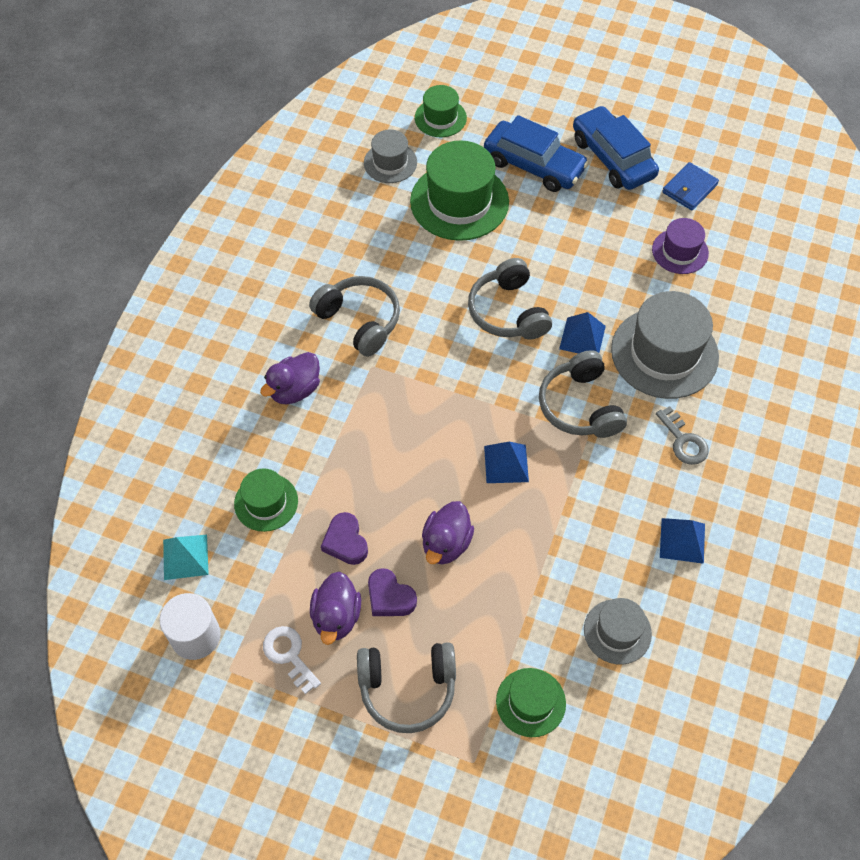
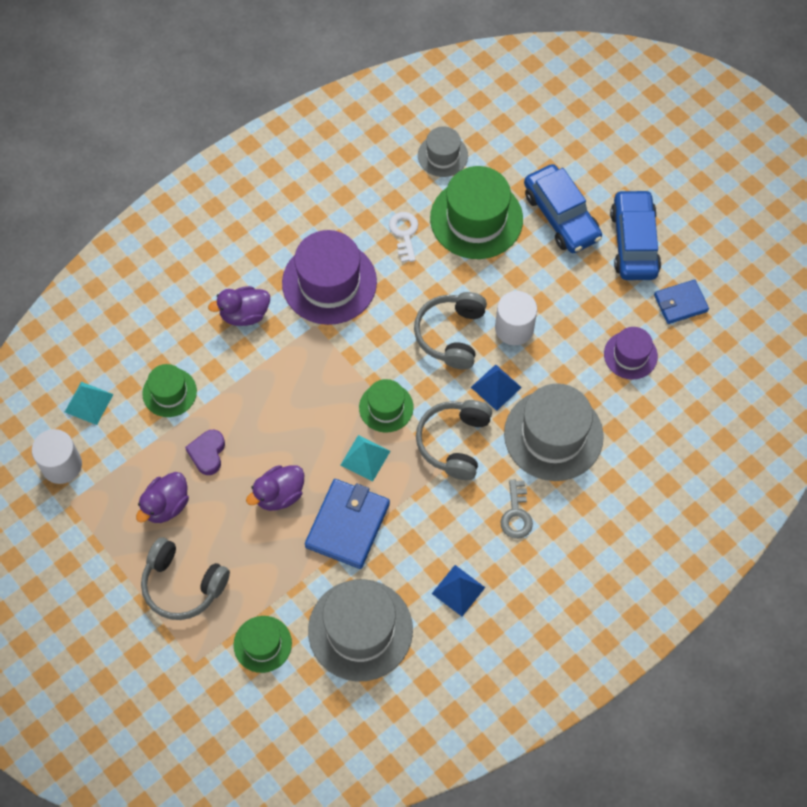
camera: 30 degrees right, 5 degrees up
white key [263,626,321,694] -> white key moved to [389,212,418,262]
grey headphones [309,276,400,357] -> purple hat [282,230,377,325]
purple heart [368,568,417,616] -> none
green hat [415,85,467,137] -> green hat moved to [359,379,414,432]
blue pyramid [484,442,529,483] -> turquoise pyramid [341,435,390,481]
grey hat [584,598,652,665] -> grey hat [308,579,413,681], size x1.80
none -> blue wallet [305,479,390,569]
none -> white cylinder [495,291,537,345]

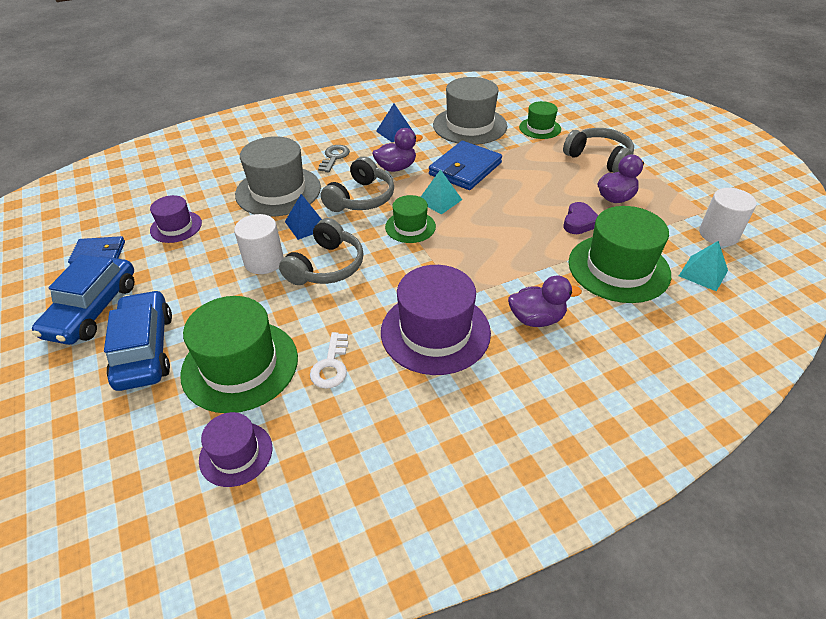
camera: 165 degrees left, 20 degrees down
green hat [142,364,197,417] -> green hat [569,206,671,303], size x1.80
purple duck [246,465,304,511] -> purple duck moved to [372,128,423,172]
grey hat [418,126,468,177] -> purple hat [199,412,272,487]

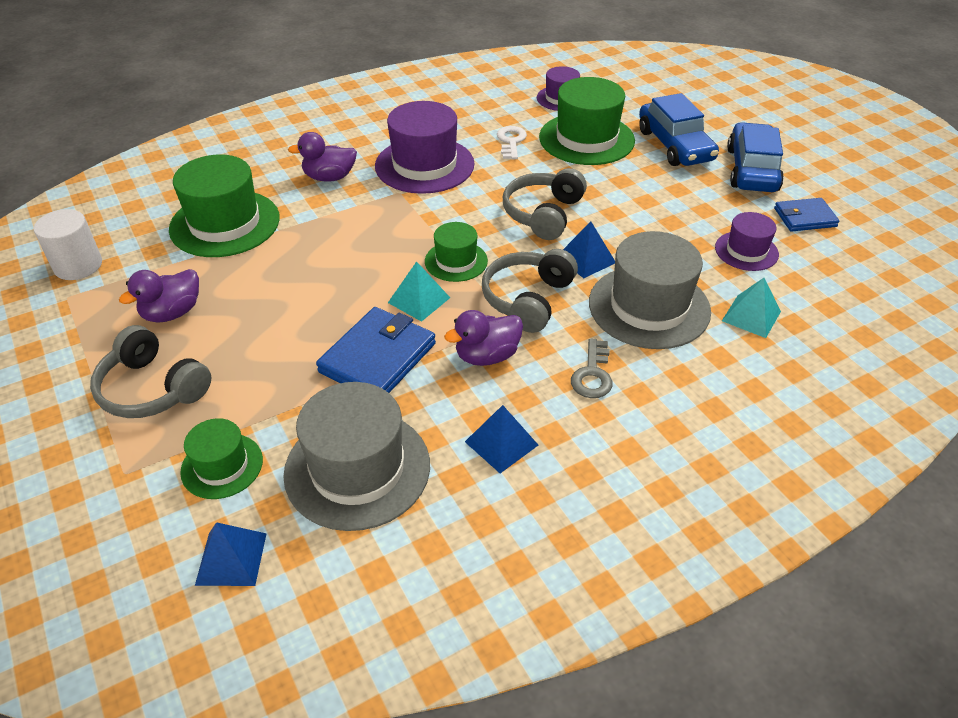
camera: 175 degrees right, 0 degrees up
white cylinder [234,214,284,274] -> none
purple heart [564,202,598,234] -> none
turquoise pyramid [679,241,728,291] -> turquoise pyramid moved to [722,278,781,338]
none -> blue pyramid [195,522,267,586]

